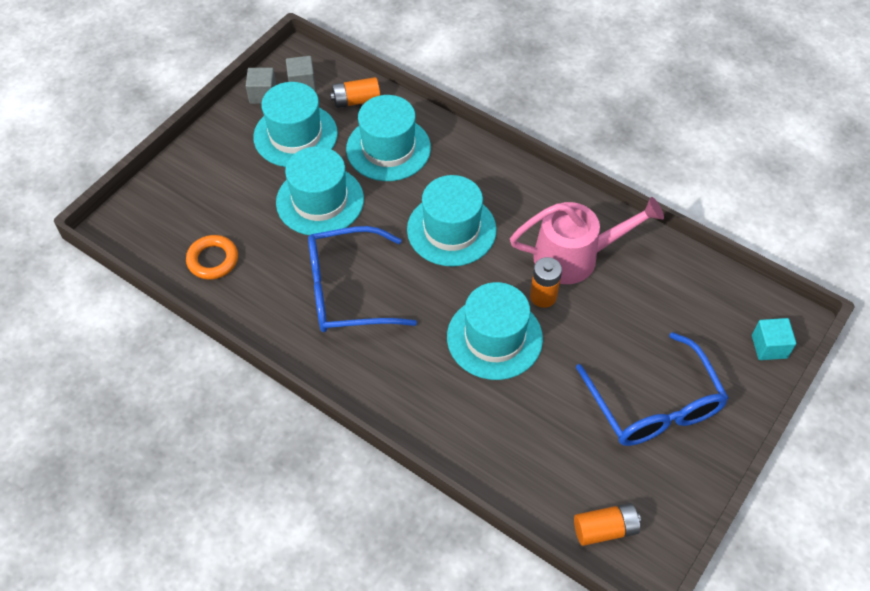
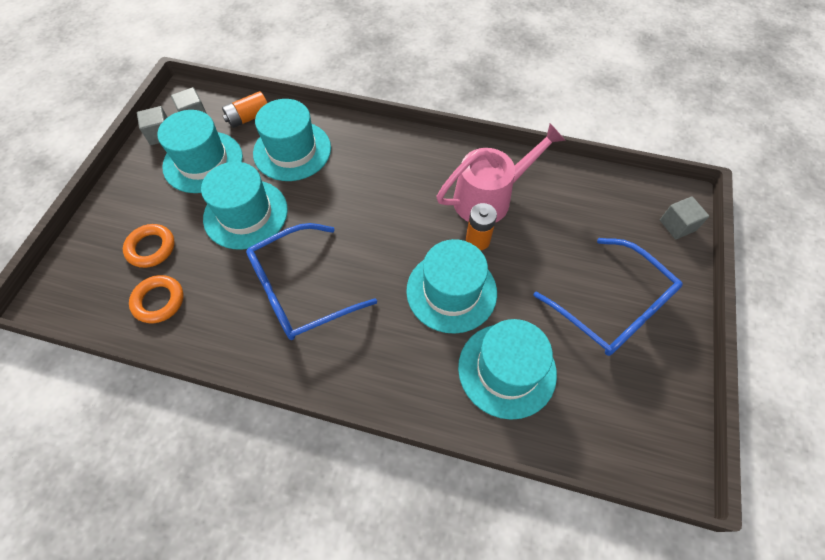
camera: 20 degrees left, 5 degrees up
turquoise hat [407,175,497,267] -> turquoise hat moved to [458,319,557,420]
orange battery [574,503,641,546] -> none
turquoise cube [752,318,796,360] -> grey cube [660,196,709,239]
none -> orange ring [123,224,175,268]

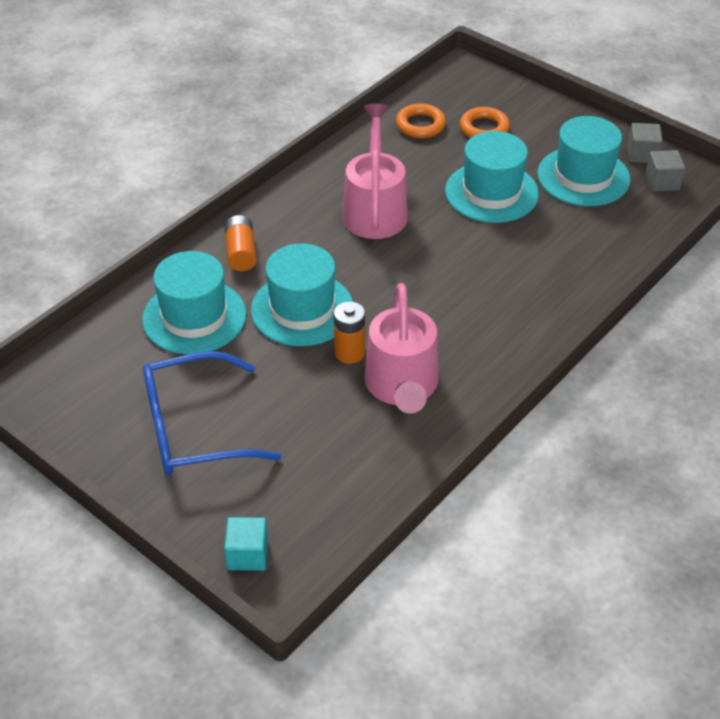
camera: 115 degrees right, 15 degrees down
orange battery [222,91,267,128] -> orange battery moved to [225,215,257,271]
blue glasses [246,223,377,340] -> pink watering can [342,104,408,239]
turquoise hat [253,99,331,181] -> none
grey cube [660,196,709,239] -> turquoise cube [224,517,268,571]

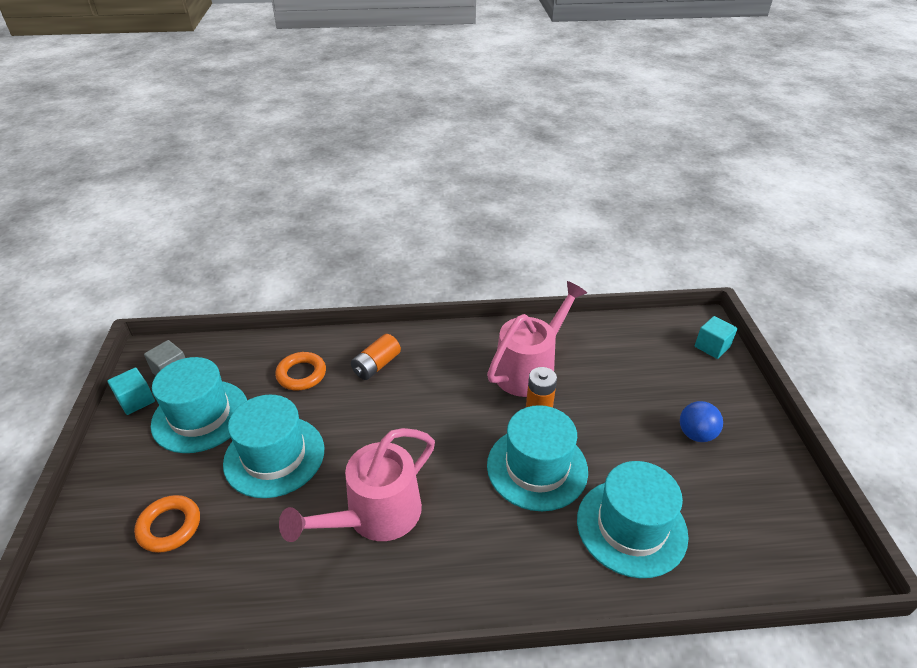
camera: 135 degrees left, 5 degrees down
blue glasses [143,351,281,475] -> blue ball [680,401,723,442]
orange battery [225,215,257,271] -> orange battery moved to [351,334,401,380]
orange ring [396,103,446,138] -> orange ring moved to [275,352,326,391]
grey cube [627,123,663,163] -> turquoise cube [108,367,155,415]

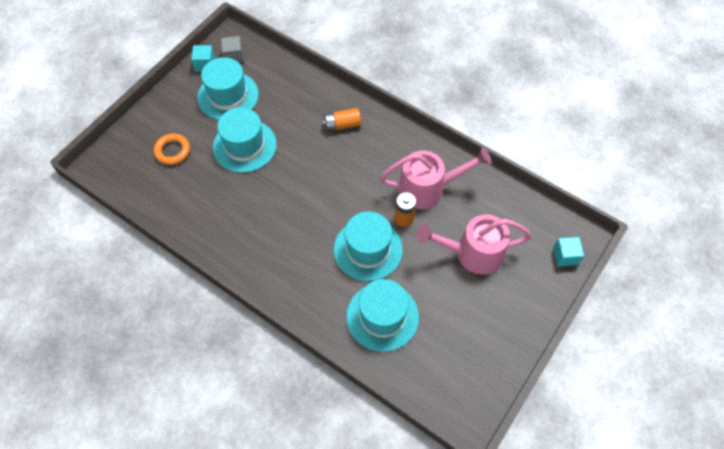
camera: 40 degrees right, 20 degrees up
orange ring [275,352,326,391] -> none
pink watering can [279,428,435,542] -> pink watering can moved to [416,214,532,275]
blue ball [680,401,723,442] -> none

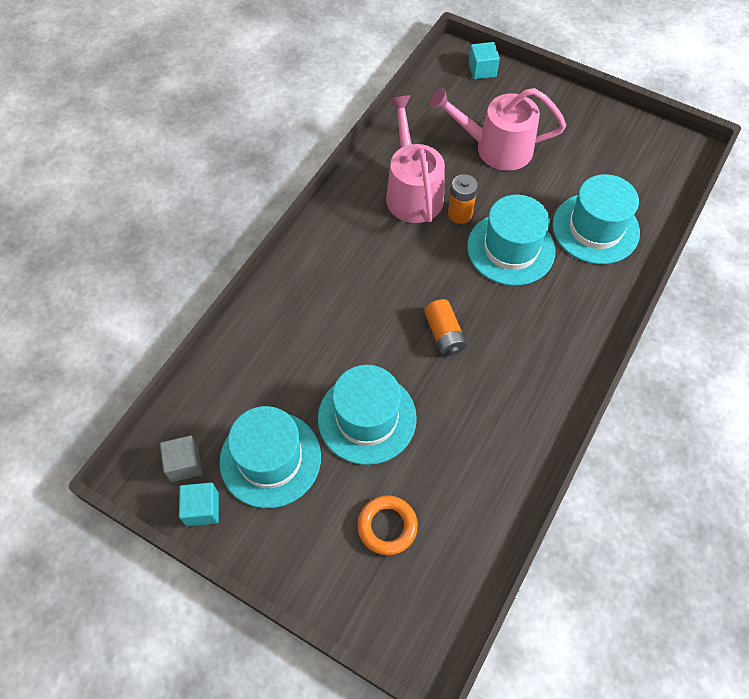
camera: 95 degrees left, 0 degrees up
orange battery [323,108,361,132] -> orange battery moved to [424,299,467,356]
pink watering can [416,214,532,275] -> pink watering can turned 105 degrees clockwise [429,87,566,171]

